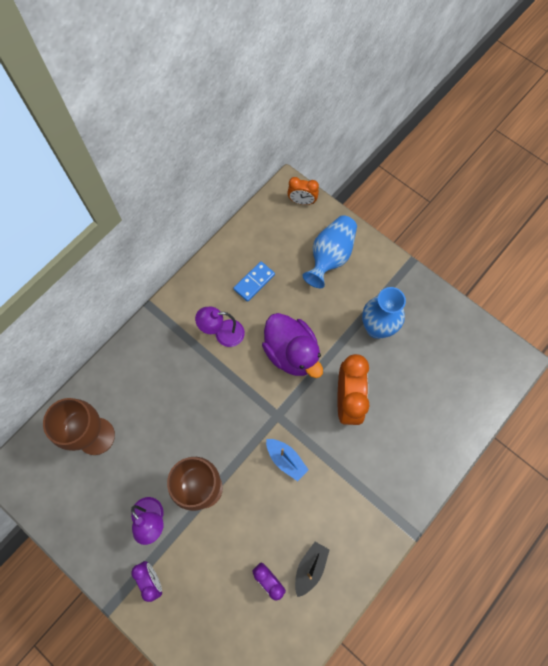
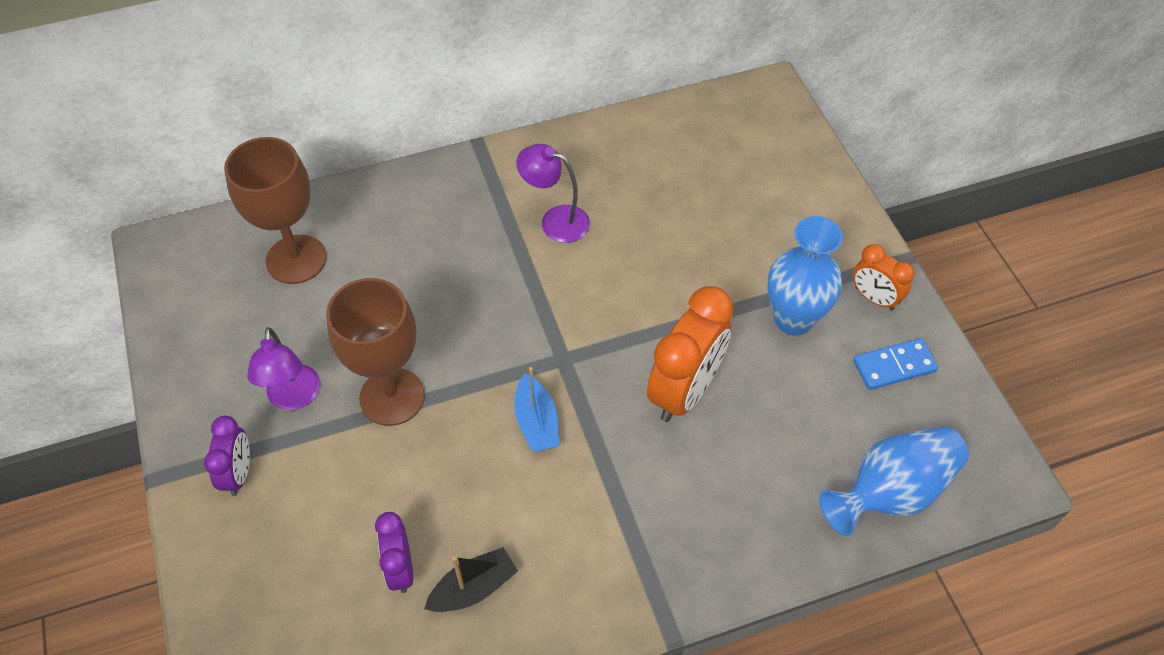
camera: 30 degrees right, 15 degrees down
blue domino [233,261,275,302] -> blue domino moved to [853,338,938,390]
purple duck [262,313,323,378] -> none
orange clock [287,177,319,205] -> orange clock moved to [853,244,915,311]
blue vase [302,215,357,288] -> blue vase moved to [819,426,969,536]

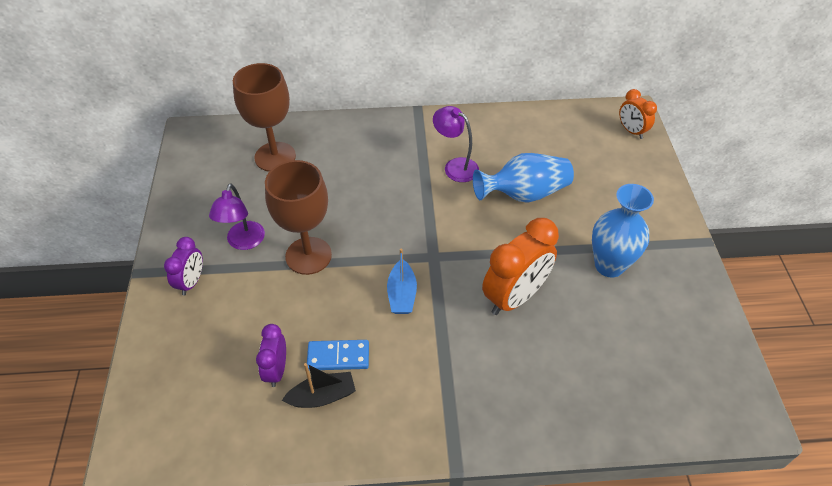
camera: 15 degrees right, 5 degrees down
blue vase [819,426,969,536] -> blue vase moved to [473,153,574,203]
orange clock [853,244,915,311] -> orange clock moved to [619,89,657,139]
blue domino [853,338,938,390] -> blue domino moved to [307,340,369,371]

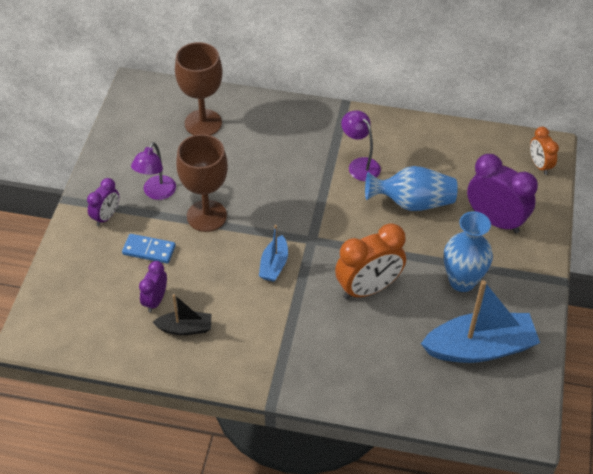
camera: 15 degrees right, 0 degrees up
blue domino [307,340,369,371] -> blue domino moved to [122,234,176,264]
none -> blue boat [421,280,540,363]
none -> purple clock [467,154,538,233]

